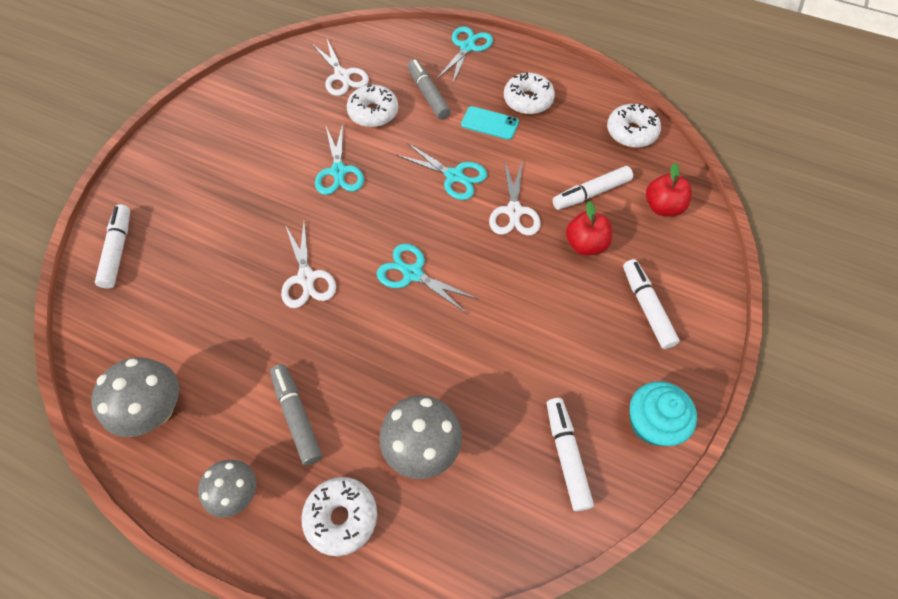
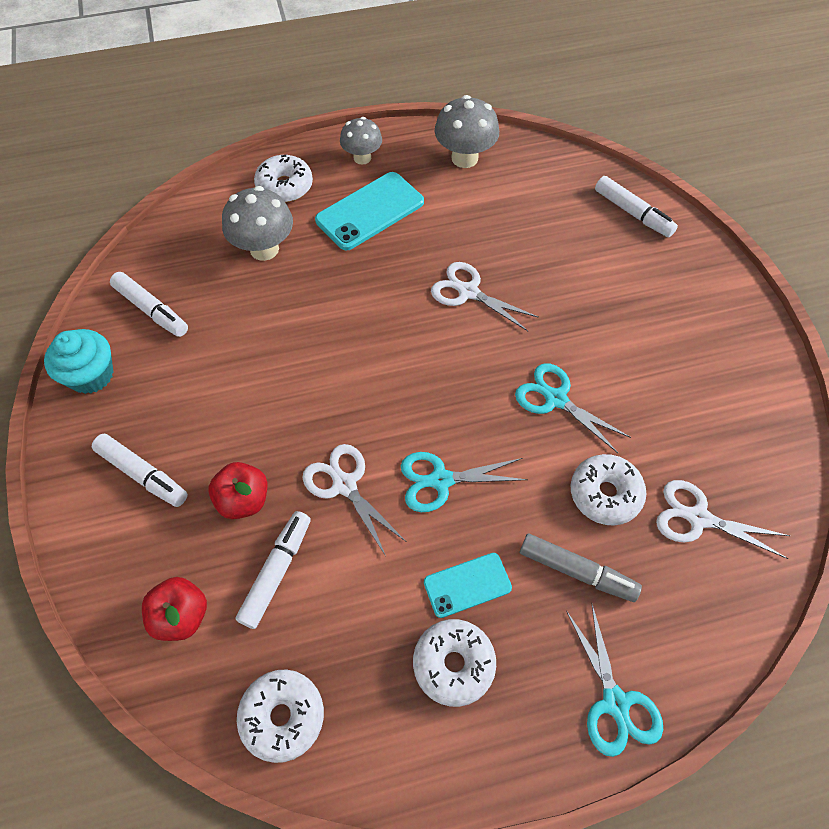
camera: 140 degrees right, 0 degrees up
grey marker [270,364,322,465] -> turquoise phone [315,172,424,250]
turquoise scissors [377,244,478,314] -> none

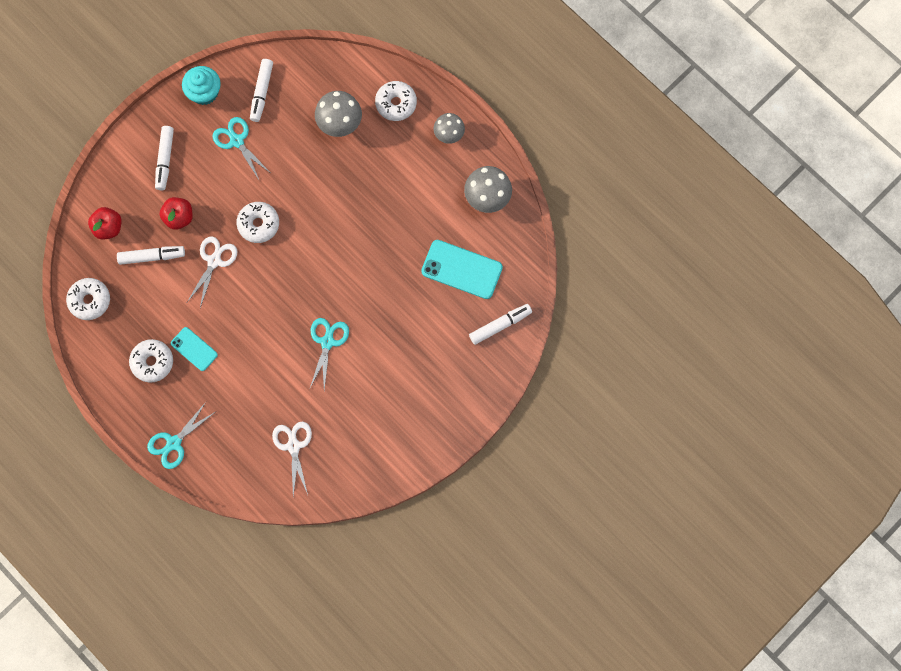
camera: 60 degrees right, 15 degrees up
turquoise phone [315,172,424,250] -> turquoise phone moved to [421,240,503,299]
turquoise scissors [401,452,528,512] -> turquoise scissors moved to [213,117,270,180]
white scissors [431,262,539,331] -> none
grey marker [520,534,642,602] -> none
white donut [571,454,646,526] -> white donut moved to [237,202,279,243]
white marker [595,176,678,237] -> white marker turned 135 degrees counterclockwise [469,304,532,345]

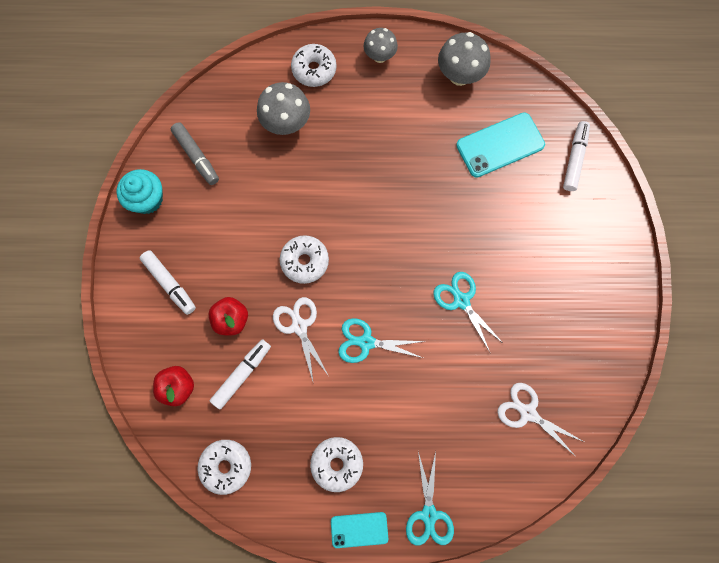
camera: 45 degrees left, 0 degrees up
turquoise phone [171,327,218,371] -> turquoise phone moved to [331,512,388,548]
turquoise scissors [213,117,270,180] -> turquoise scissors moved to [338,318,426,363]
white marker [250,59,273,122] -> grey marker [171,122,219,185]

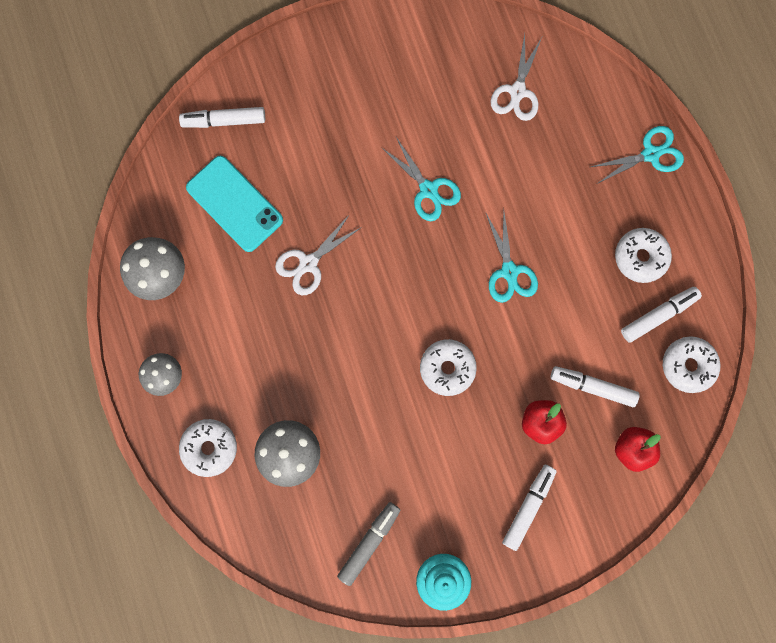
camera: 110 degrees left, 5 degrees up
white scissors [273,297,329,381] -> white scissors moved to [275,214,362,295]
turquoise phone [331,512,388,548] -> none
turquoise scissors [433,272,504,352] -> turquoise scissors turned 75 degrees counterclockwise [381,137,461,221]
none -> white marker [621,287,702,343]

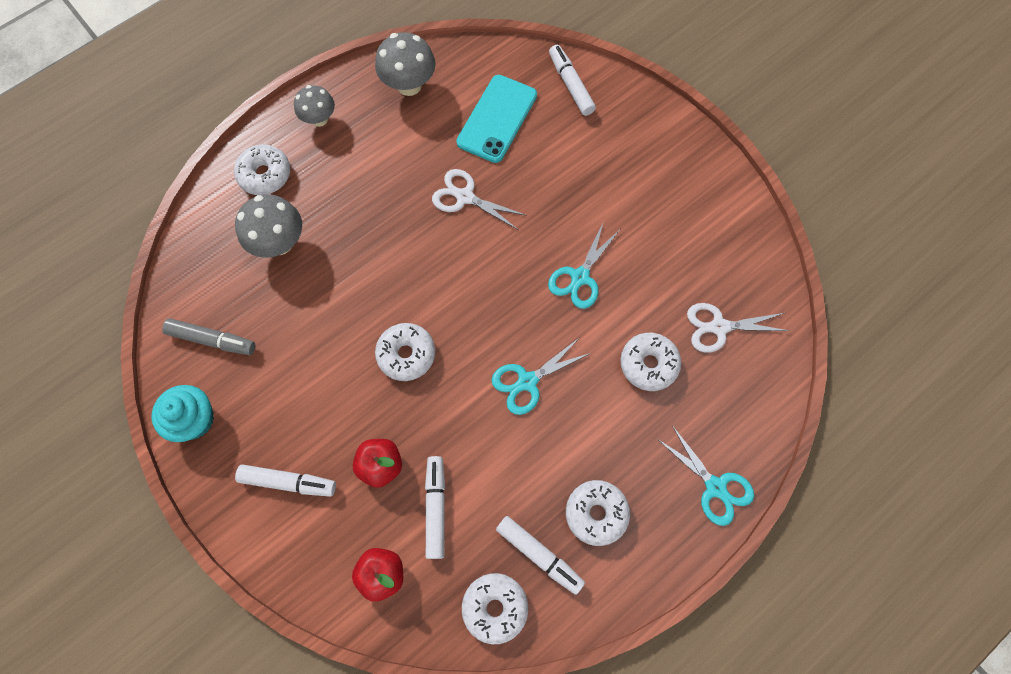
camera: 70 degrees right, 10 degrees down
none -> white donut [620,333,681,391]

